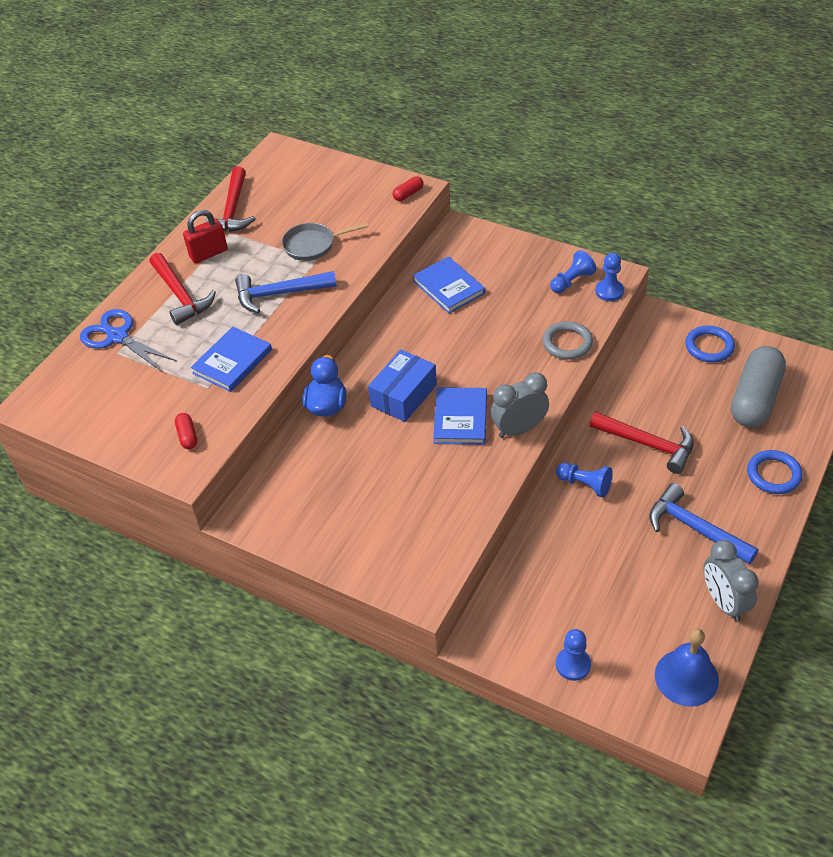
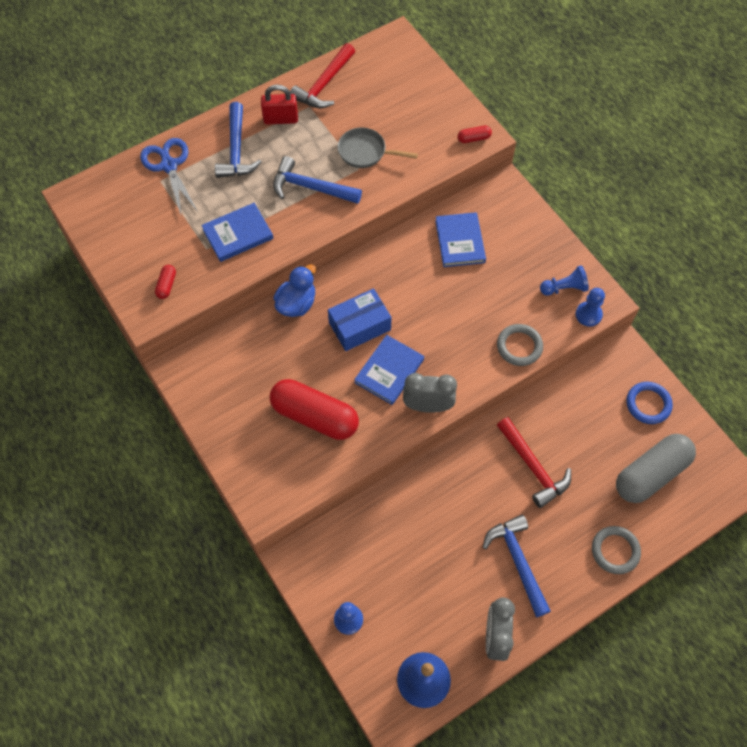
camera: 25 degrees right, 15 degrees up
red hammer [149,253,216,325] -> blue hammer [215,102,261,178]
blue pawn [556,463,613,498] -> none
blue ring [747,450,803,494] -> grey ring [592,526,641,574]
none -> red capsule [270,379,359,440]

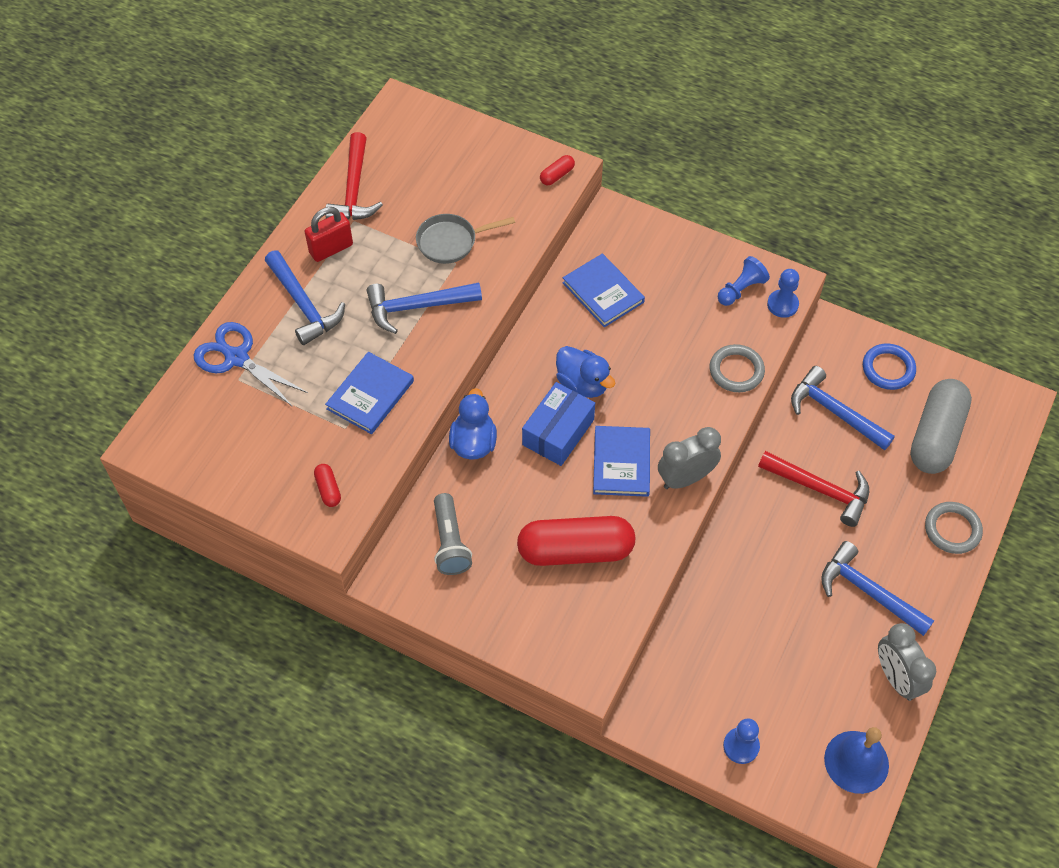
camera: 30 degrees left, 5 degrees down
none -> grey flashlight [434,493,472,575]
none -> blue duck [556,346,615,398]
none -> blue hammer [791,366,895,450]

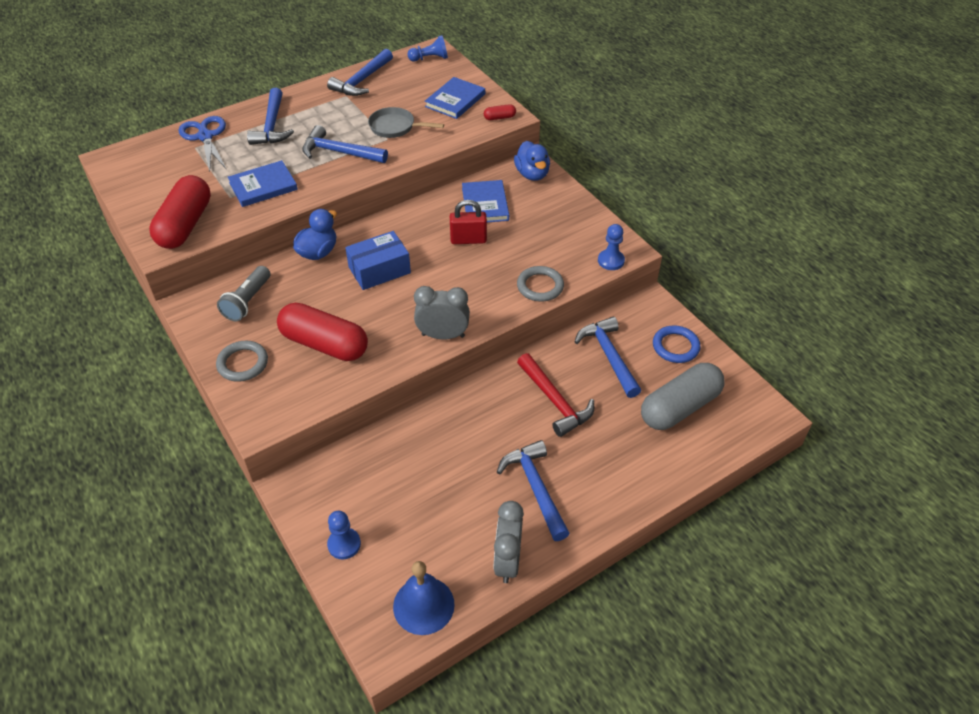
camera: 30 degrees right, 10 degrees down
red padlock [305,207,353,262] -> red padlock moved to [450,200,487,244]
red capsule [314,464,341,507] -> red capsule [149,175,211,249], size x2.45
red hammer [325,132,383,220] -> blue hammer [327,49,393,96]
blue duck [556,346,615,398] -> blue duck moved to [514,141,550,181]
blue book [593,426,650,497] -> blue book moved to [425,77,485,119]
blue pawn [718,256,770,306] -> blue pawn moved to [408,35,448,61]
grey ring [925,502,983,554] -> grey ring moved to [216,341,268,382]

